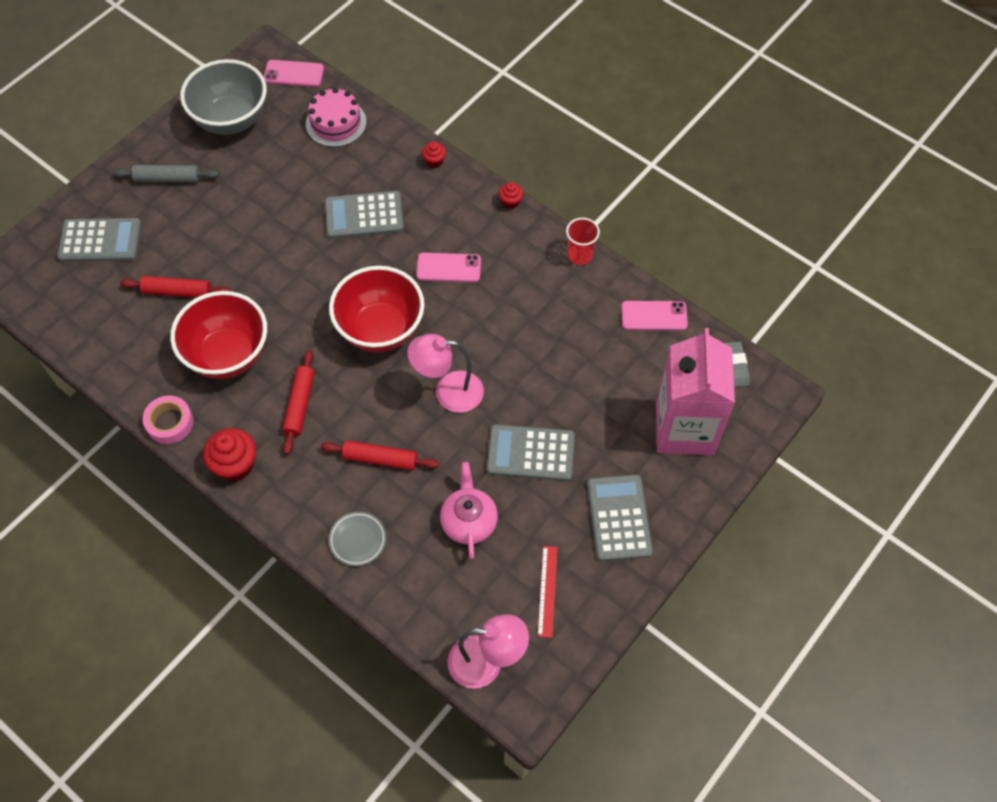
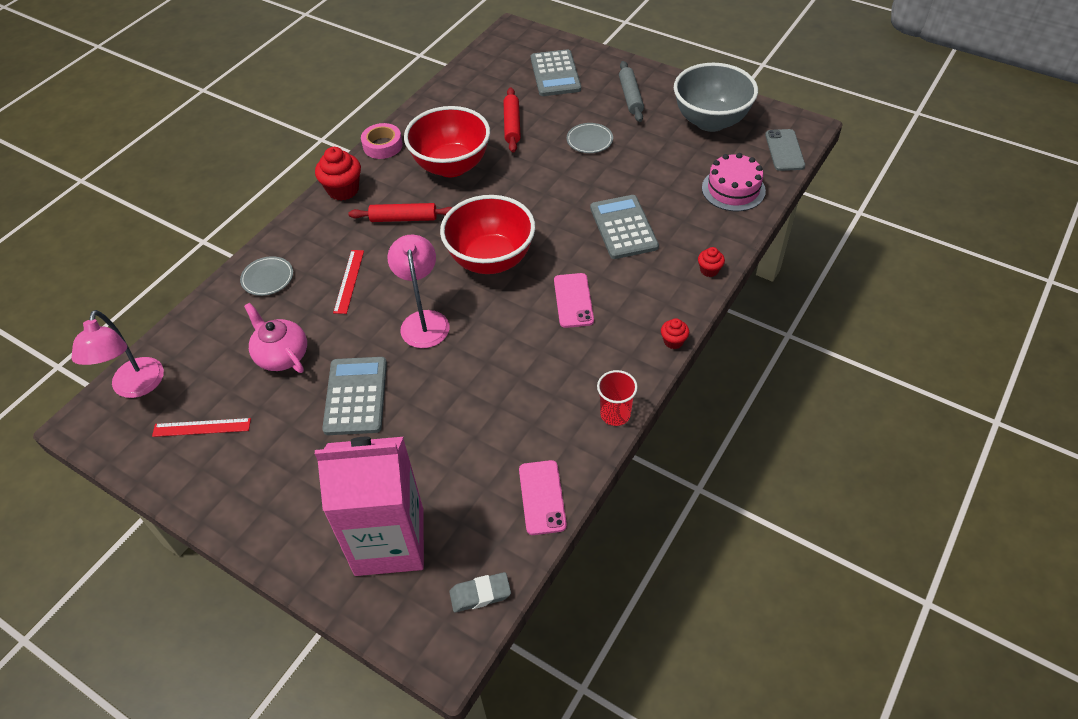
camera: 85 degrees right, 10 degrees down
pink phone [264,60,324,87] -> grey phone [765,129,805,171]
red rolling pin [321,440,439,470] -> red ruler [333,250,364,314]
pink teapot [440,462,498,559] -> pink teapot turned 120 degrees counterclockwise [244,303,307,373]
grey calculator [587,475,653,561] -> none
none -> grey plate [567,123,613,153]

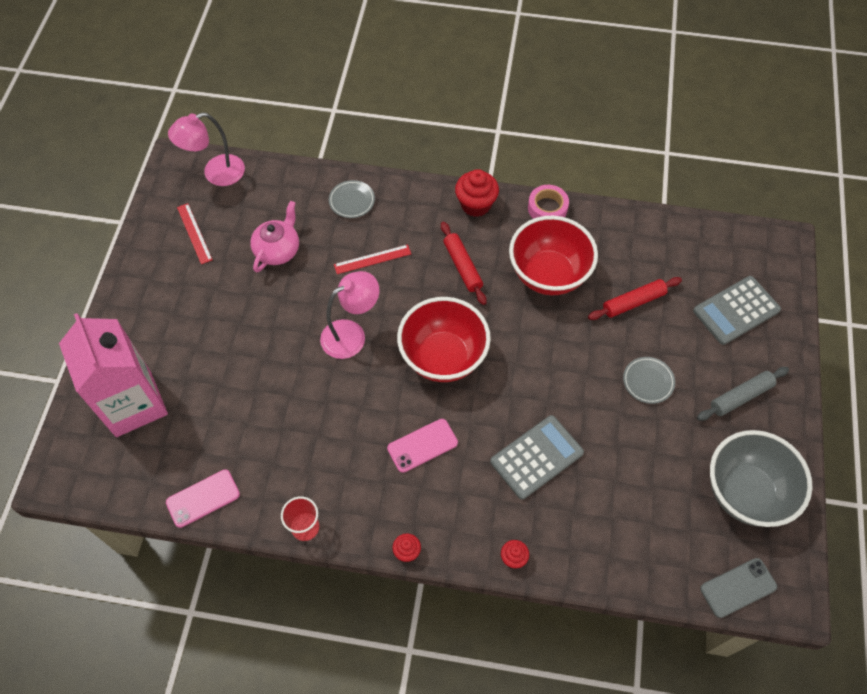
camera: 65 degrees right, 10 degrees up
grey calculator [322,357,387,435] -> none
grey eraser [449,572,511,613] -> none
pink cake [702,153,766,211] -> none

